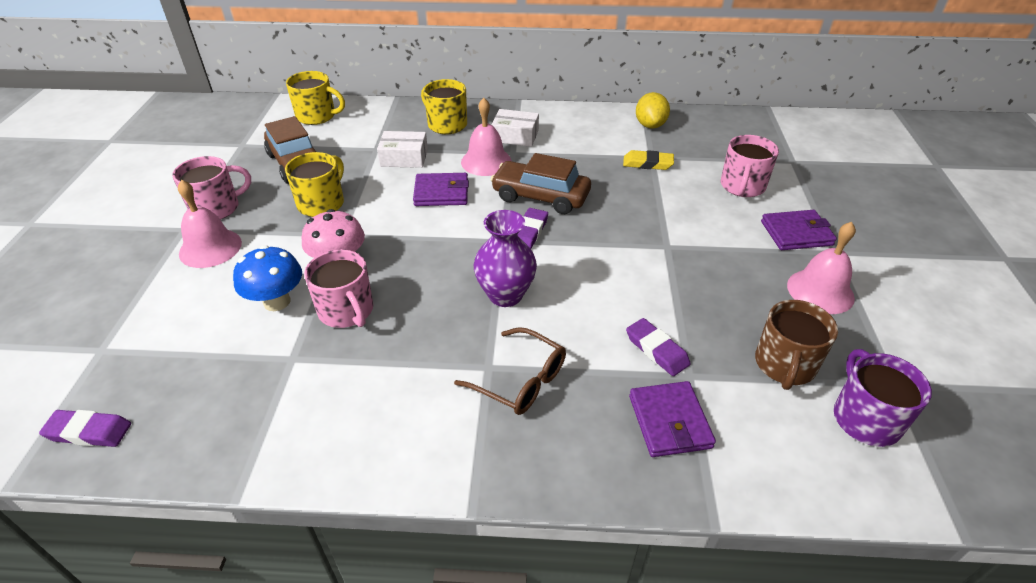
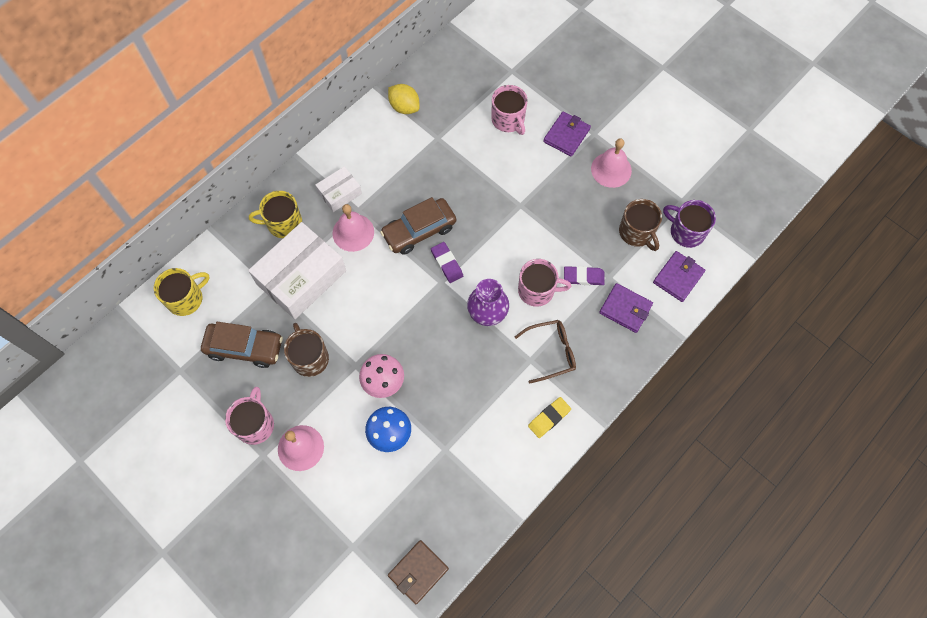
camera: 50 degrees left, 25 degrees up
purple eraser [39,410,131,447] -> brown wallet [388,540,449,604]
yellow mug [285,152,344,217] -> brown mug [284,323,329,377]
pink mug [304,250,374,328] -> pink mug moved to [518,259,571,307]
white box [377,131,428,168] -> white box [248,222,346,319], size x1.97
purple wallet [413,173,469,206] -> purple wallet moved to [653,251,705,302]
yellow eraser [623,150,674,170] -> yellow eraser moved to [528,397,571,438]

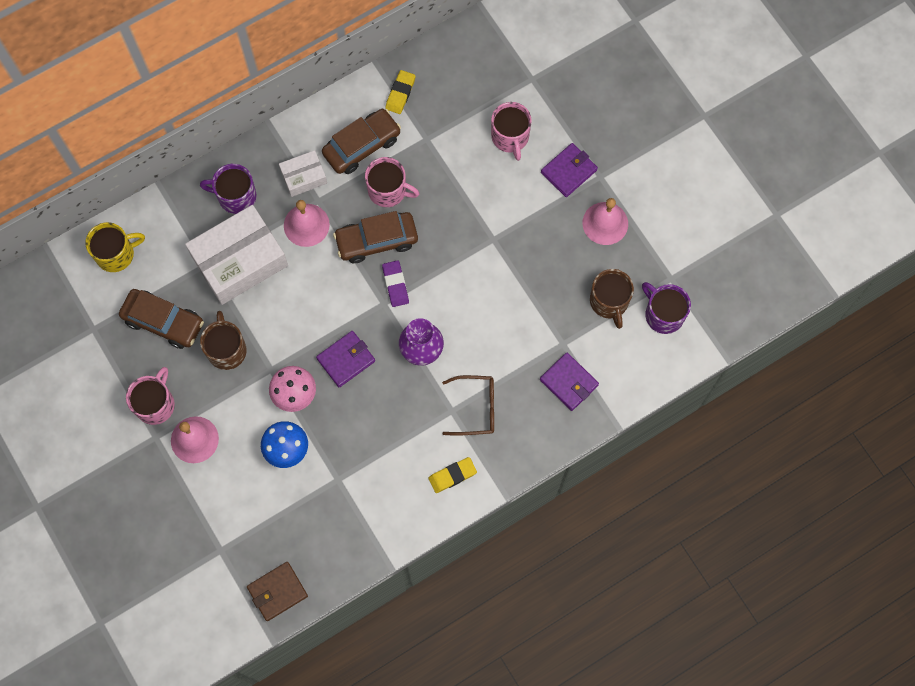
camera: 15 degrees right, 5 degrees up
yellow mug [249,191,302,238] -> purple mug [200,164,257,214]
yellow lemon [388,84,420,114] -> yellow eraser [385,70,416,114]
pink mug [518,259,571,307] -> pink mug moved to [365,157,420,207]
purple eraser [564,266,605,285] -> none
purple wallet [653,251,705,302] -> purple wallet moved to [316,331,375,388]
none -> brown car [322,109,401,174]

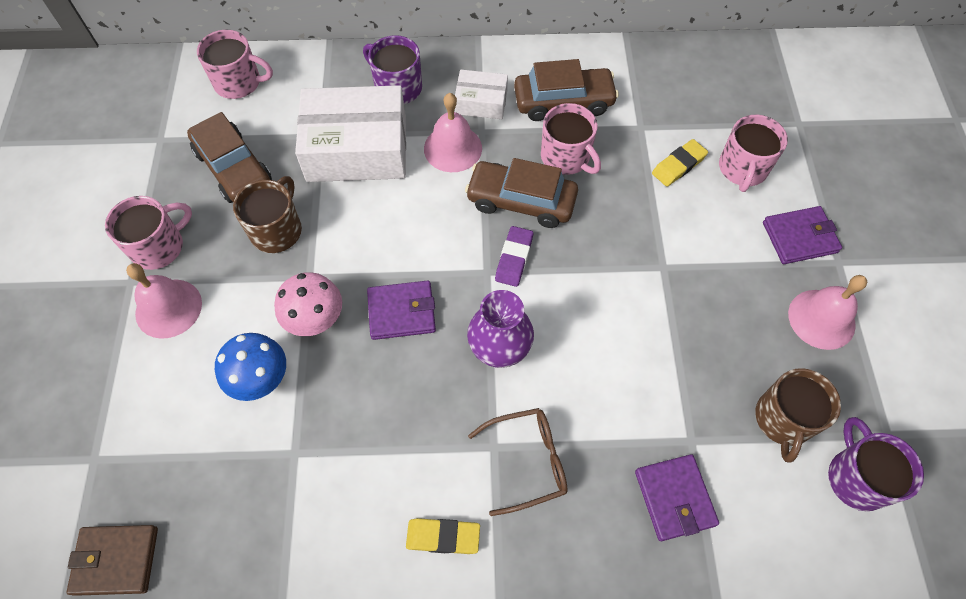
camera: 30 degrees right, 10 degrees down
yellow mug [85,222,145,272] -> pink mug [197,30,273,99]
yellow eraser [385,70,416,114] -> yellow eraser moved to [652,139,708,187]
brown glasses [442,375,494,436] -> brown glasses turned 45 degrees counterclockwise [468,408,568,516]

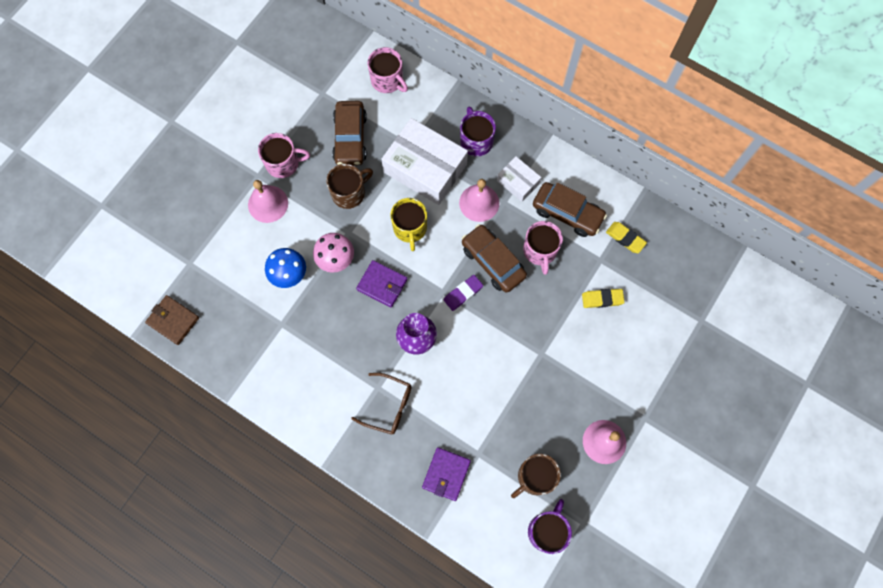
camera: 35 degrees right, 10 degrees up
yellow eraser [406,518,480,554] -> yellow eraser moved to [606,222,647,253]
pink mug [719,115,788,192] -> none
purple wallet [763,206,842,264] -> none
none -> yellow mug [391,198,427,251]

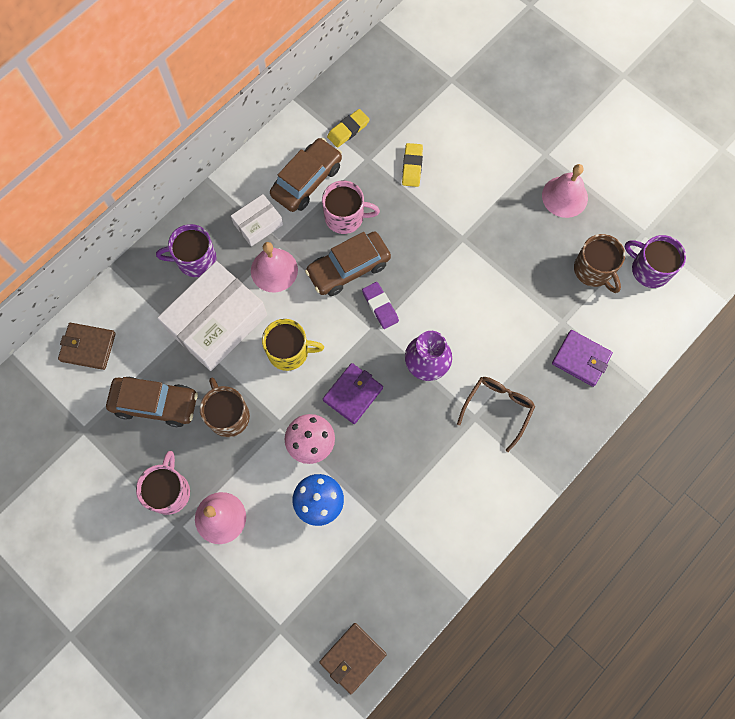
camera: 80 degrees left, 0 degrees up
pink mug [368,47,408,93] -> brown wallet [58,323,116,370]

